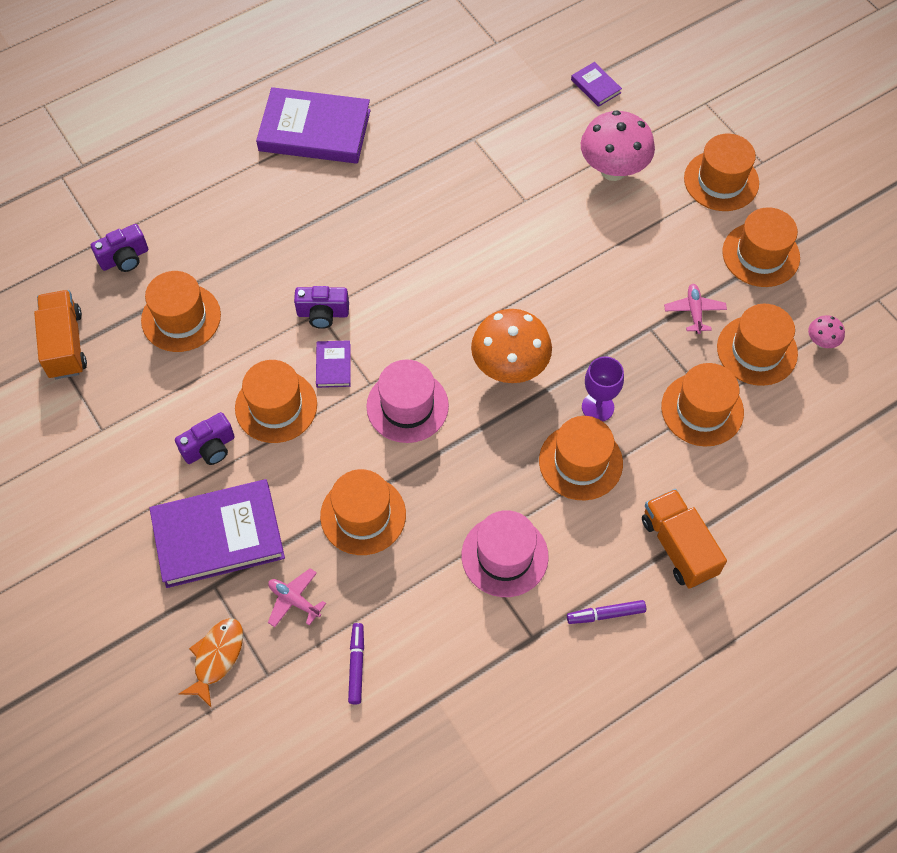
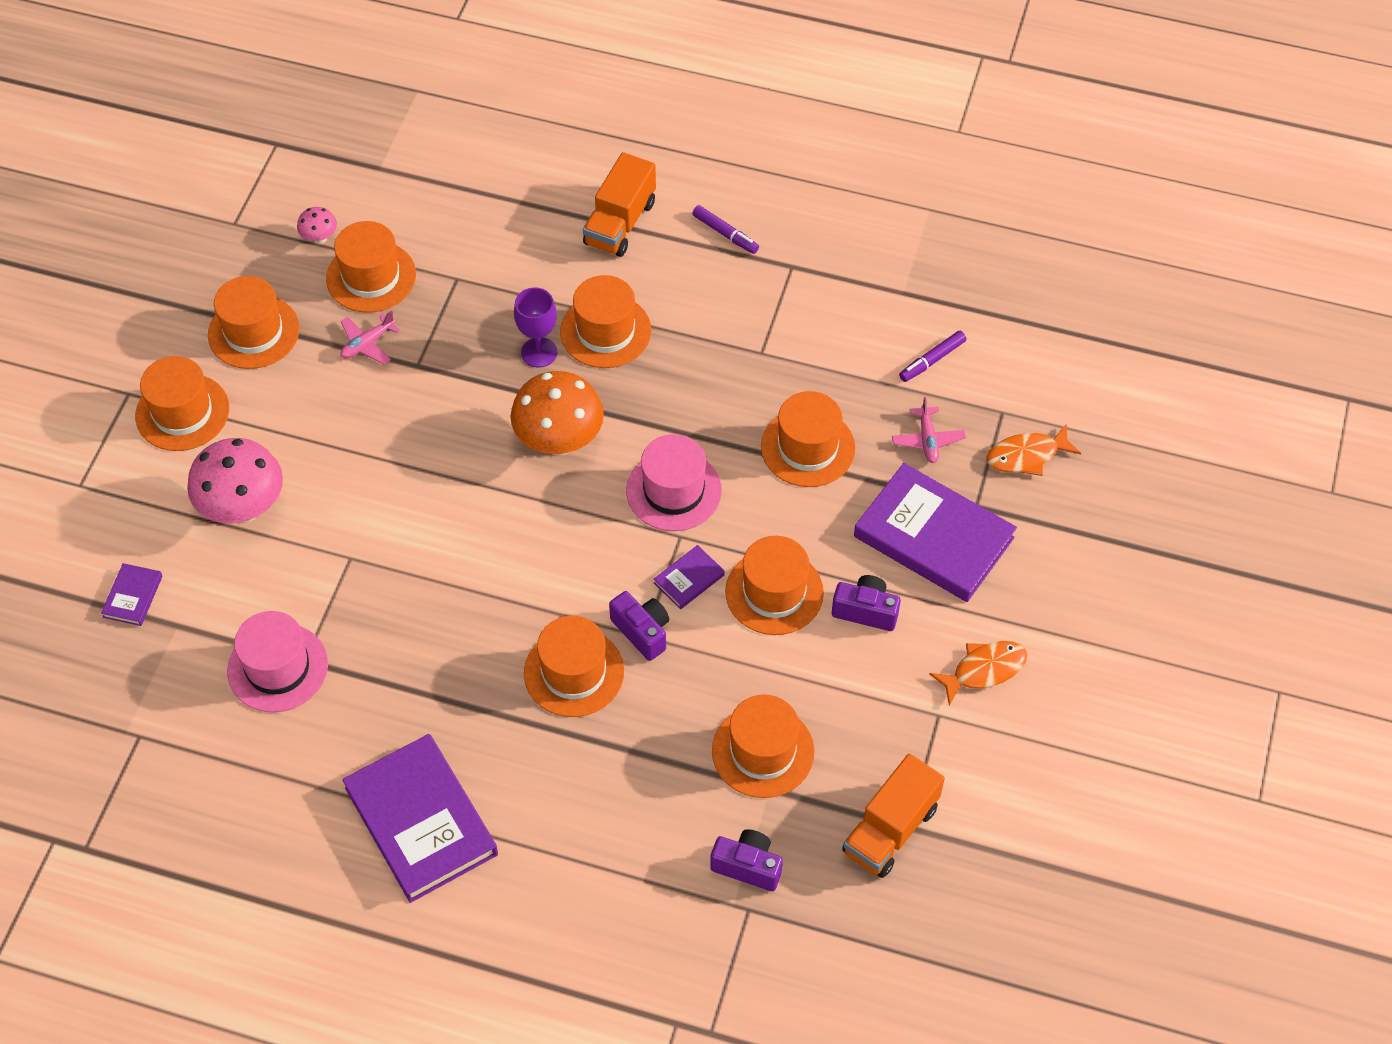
camera: 130 degrees left, 5 degrees down
pink hat [462,510,549,597] -> pink hat moved to [227,611,328,712]
orange hat [661,363,744,446] -> orange hat moved to [524,616,624,717]
none -> orange fish [929,641,1027,706]

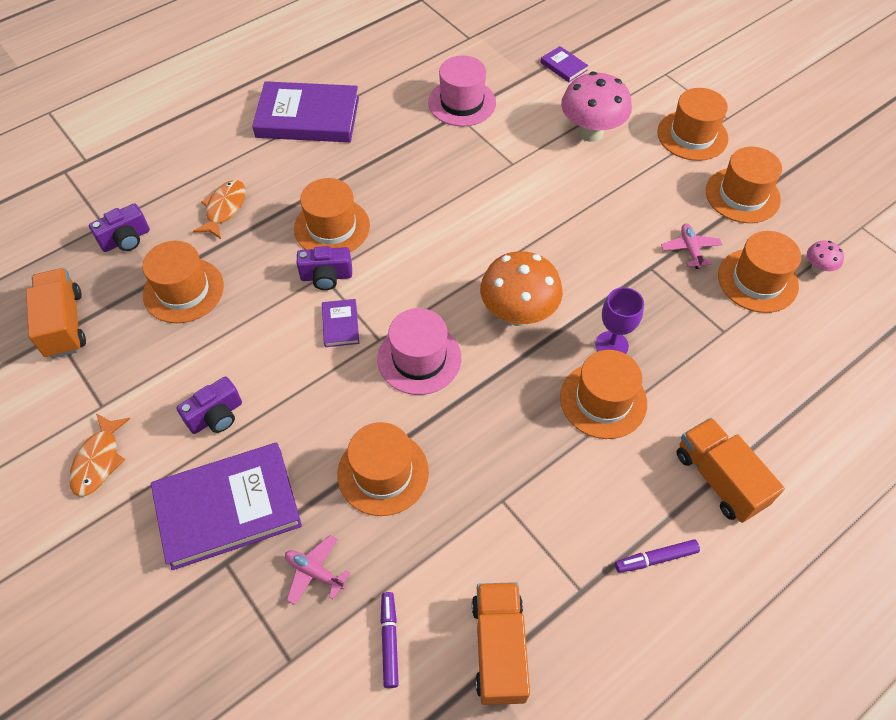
camera: 125 degrees right, 0 degrees up
orange hat [725,536,824,635] -> none
orange fish [987,424,1081,476] -> orange fish moved to [193,180,246,239]
none -> orange truck [472,582,530,705]

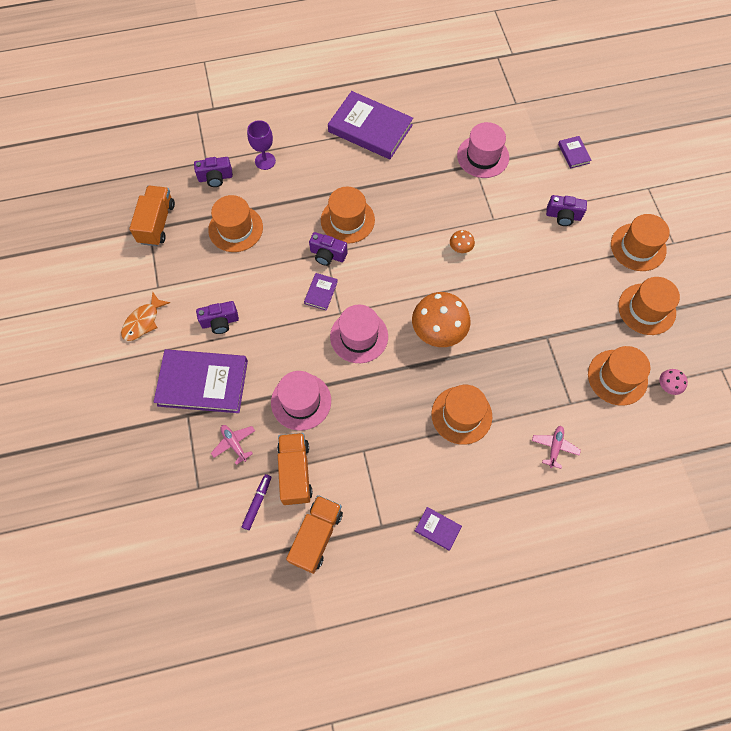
camera: 25 degrees right, 10 degrees up
orange fish [193,180,246,239] -> none
orange hat [337,422,429,516] -> pink hat [271,371,331,431]
pink mushroom [561,72,632,142] -> purple camera [546,195,587,226]
purple goblet [595,287,644,354] -> purple goblet moved to [247,120,276,170]
purple marker [615,539,700,573] -> purple book [415,507,462,551]
pink plane [661,223,722,269] -> pink plane moved to [532,426,581,469]
orange truck [677,418,785,523] -> orange truck moved to [277,433,313,505]
none -> orange mushroom [450,230,475,253]

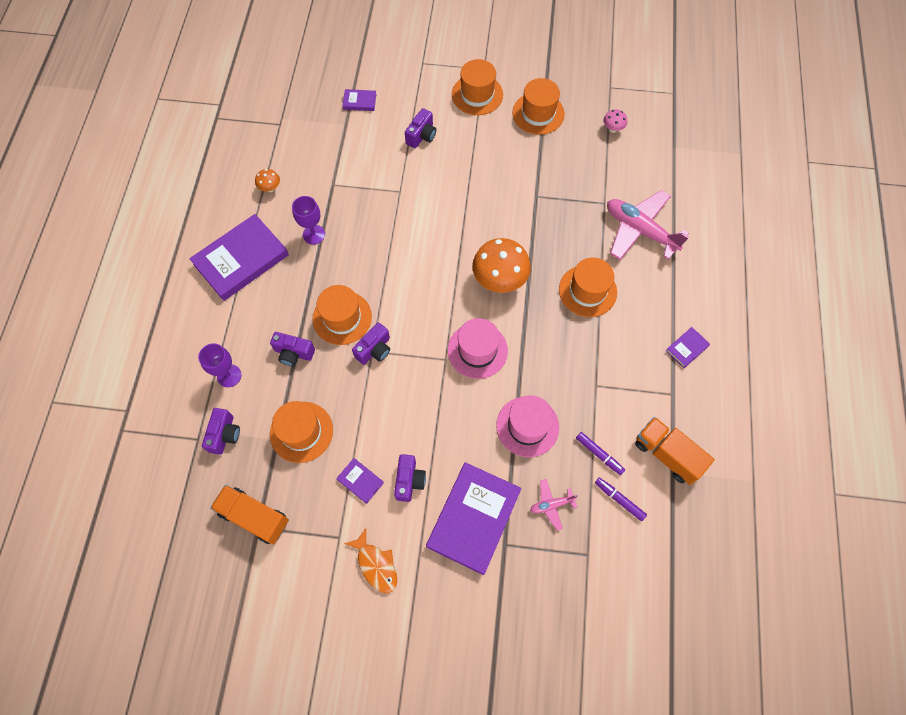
camera: 70 degrees left, 0 degrees up
orange truck [277,433,313,505] -> purple marker [576,432,625,475]
purple book [304,273,338,311] -> purple book moved to [336,458,384,504]
orange mushroom [450,230,475,253] -> orange mushroom moved to [255,169,280,192]
pink hat [457,122,509,178] -> none
pink plane [532,426,581,469] -> pink plane [607,190,689,260], size x2.12
orange hat [588,346,651,406] -> none
none -> purple camera [270,332,315,366]
none -> purple goblet [292,196,325,245]

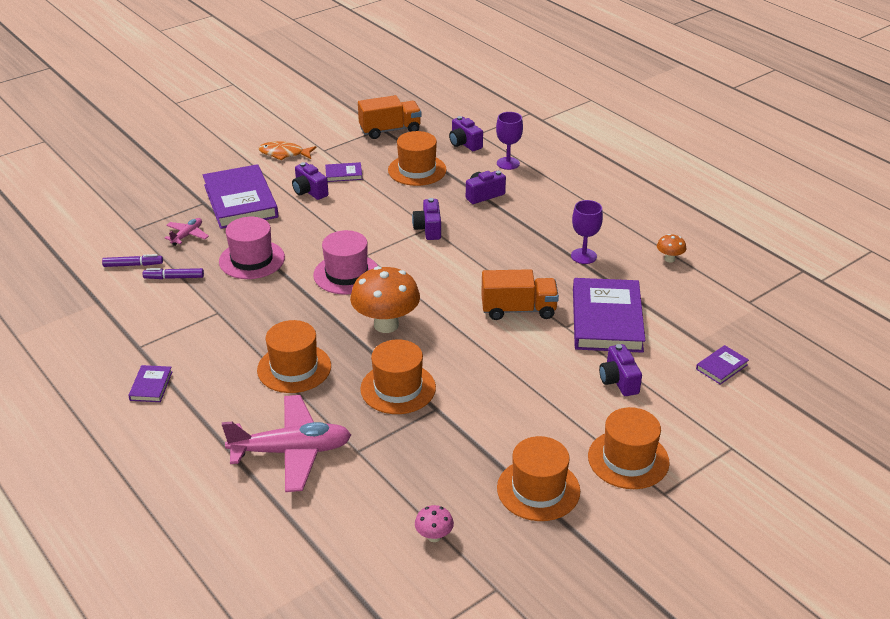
camera: 135 degrees right, 30 degrees down
purple book [189,214,289,301] -> purple book moved to [573,278,645,353]
orange hat [313,285,372,345] -> orange hat moved to [360,339,436,414]
orange truck [635,417,715,485] -> orange truck moved to [481,269,559,320]

